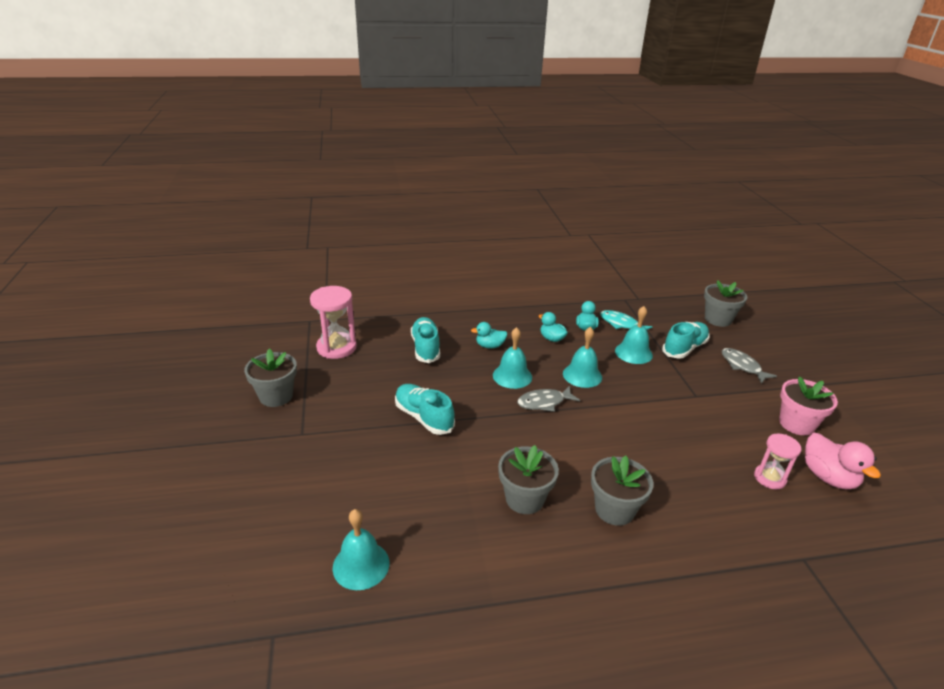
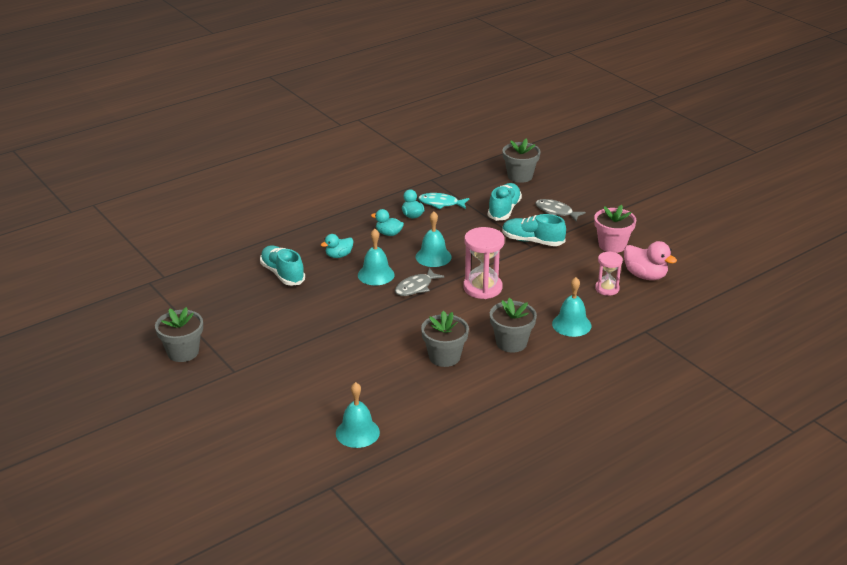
camera: 25 degrees left, 0 degrees up
pink hourglass [310,286,357,359] -> pink hourglass moved to [463,227,505,299]
turquoise shoe [395,384,455,435] -> turquoise shoe moved to [502,214,566,246]
turquoise bell [615,306,653,364] -> turquoise bell moved to [552,277,591,337]

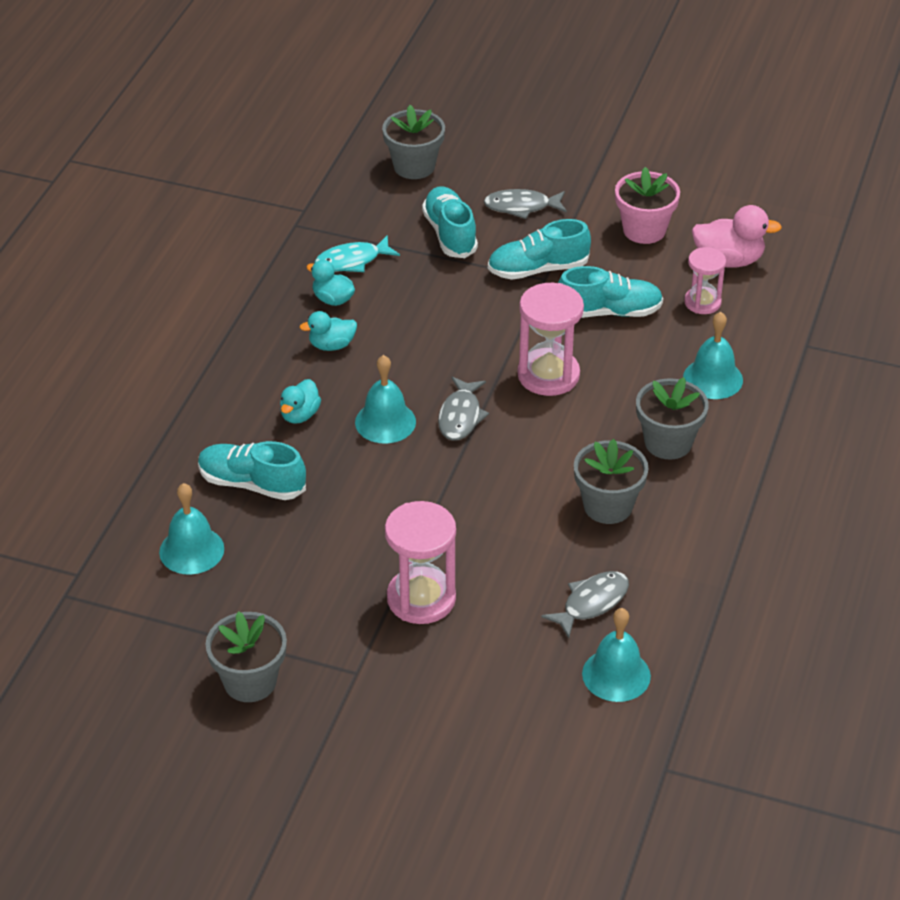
camera: 35 degrees left, 10 degrees up
turquoise bell [416,211,452,267] -> turquoise bell moved to [159,483,224,575]
none -> pink hourglass [385,501,456,624]
none -> grey fish [541,571,629,638]
none -> turquoise shoe [558,266,663,318]

